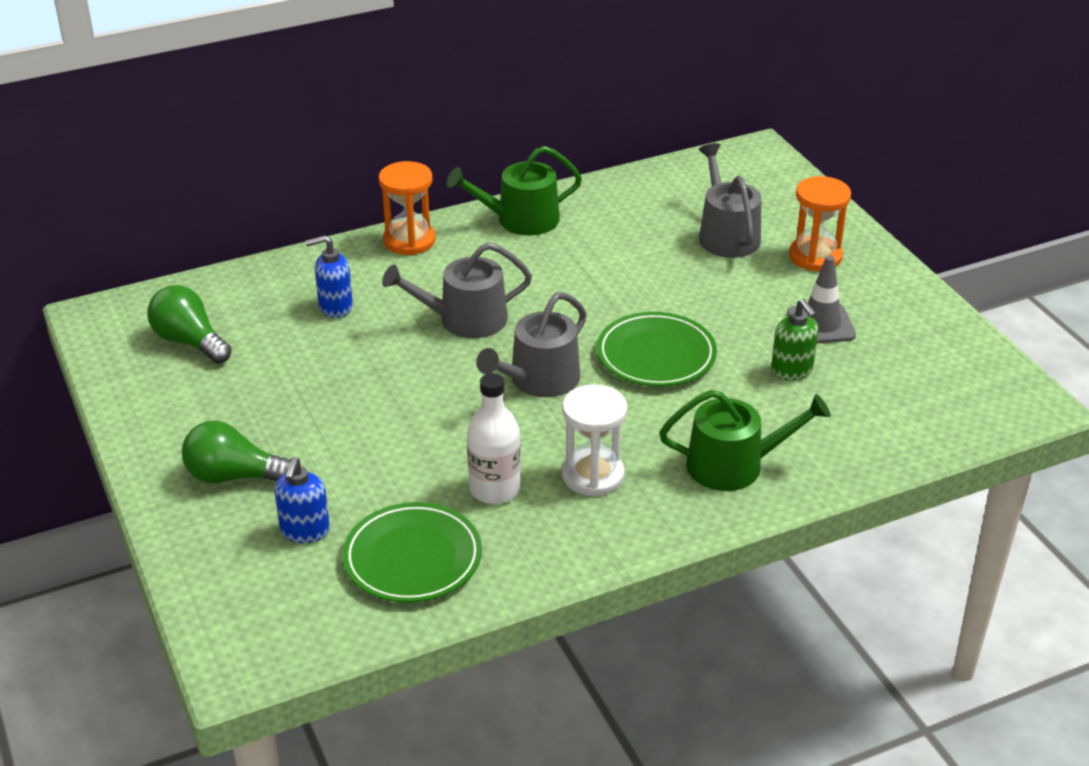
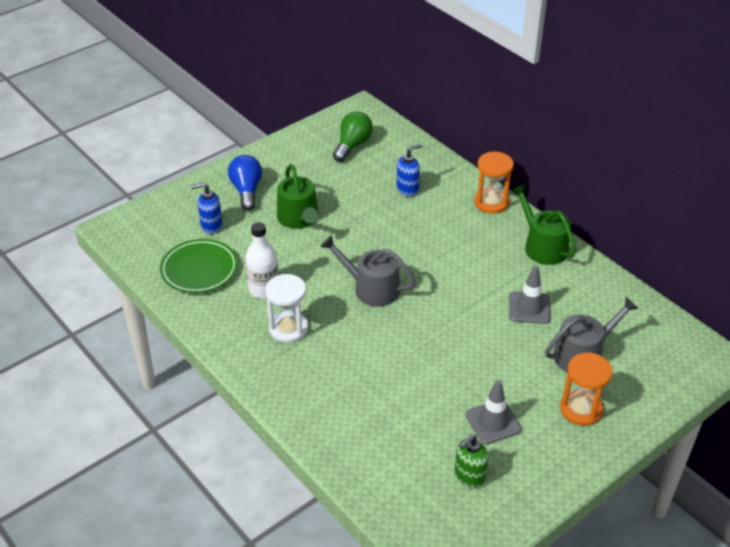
camera: 75 degrees right, 5 degrees up
green light bulb [182,421,291,483] -> blue light bulb [228,155,262,211]
blue soap dispenser [305,235,353,318] -> blue soap dispenser turned 90 degrees clockwise [396,144,422,197]
grey watering can [382,242,532,338] -> none
green plate [597,312,717,387] -> none
green watering can [659,390,831,491] -> green watering can moved to [277,164,318,229]
green soap dispenser [771,299,818,380] -> green soap dispenser moved to [454,434,488,488]
none -> grey traffic cone [509,266,551,324]

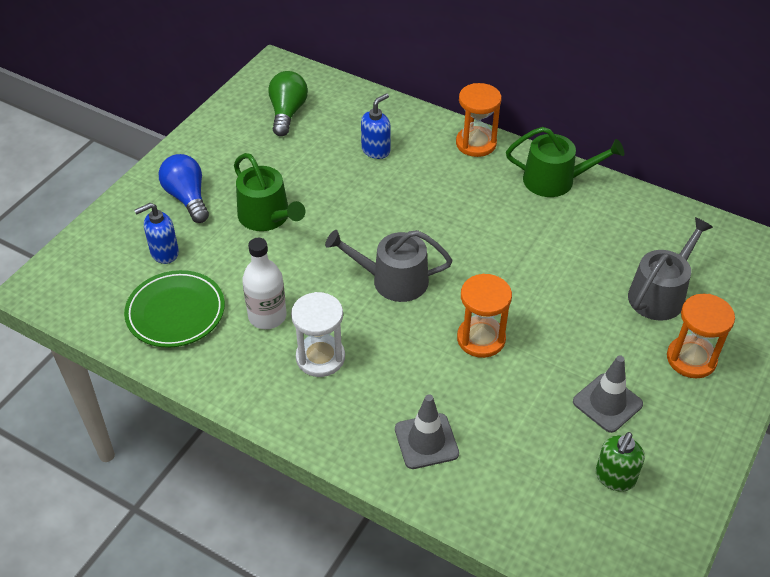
camera: 20 degrees left, 5 degrees up
grey traffic cone [509,266,551,324] -> grey traffic cone moved to [395,394,459,469]
green watering can [511,184,576,265] -> green watering can turned 150 degrees clockwise [506,127,624,197]
none -> orange hourglass [457,274,512,358]

